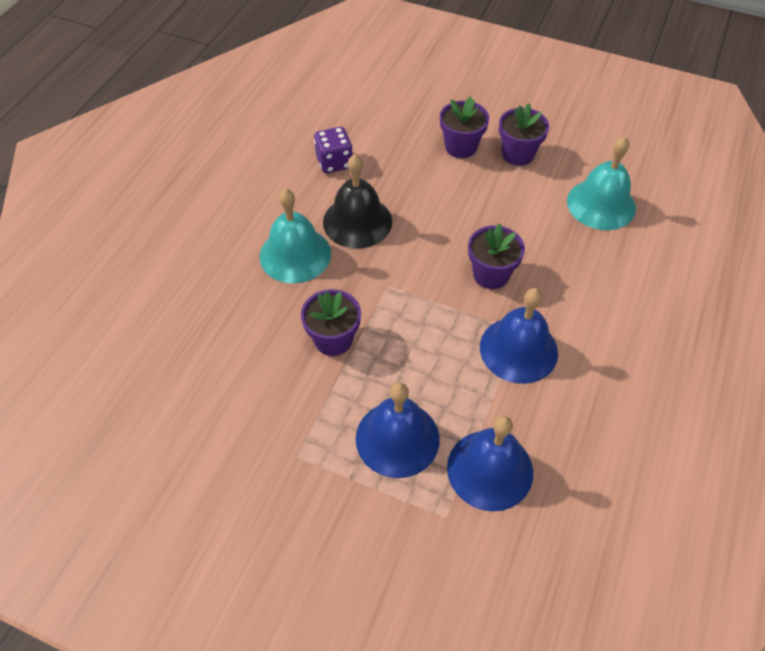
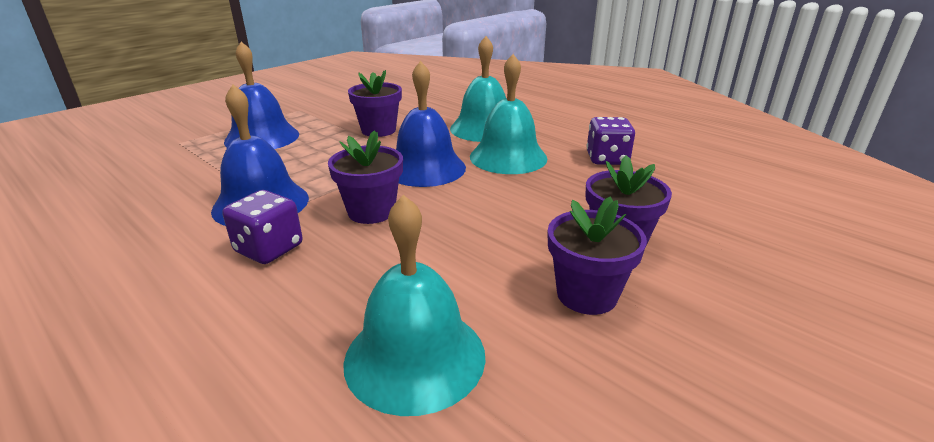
camera: 110 degrees right, 25 degrees down
black bell [323,154,392,249] -> turquoise bell [470,54,547,174]
blue bell [447,415,533,511] -> blue bell moved to [396,61,466,187]
none -> purple dice [222,190,303,264]

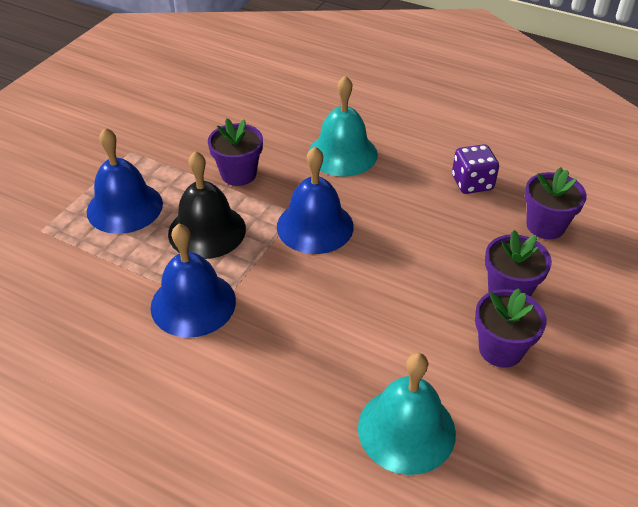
camera: 15 degrees left, 15 degrees up
purple dice [222,190,303,264] -> none
purple flower pot [328,130,403,224] -> purple flower pot moved to [525,167,587,239]
turquoise bell [470,54,547,174] -> none
none -> black bell [168,151,246,259]

